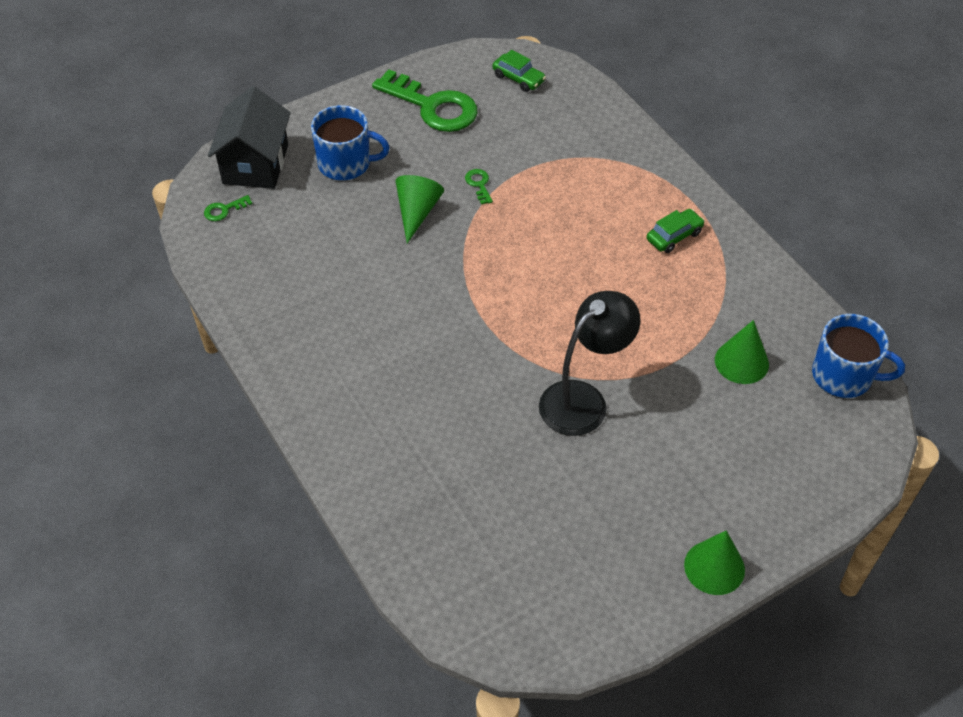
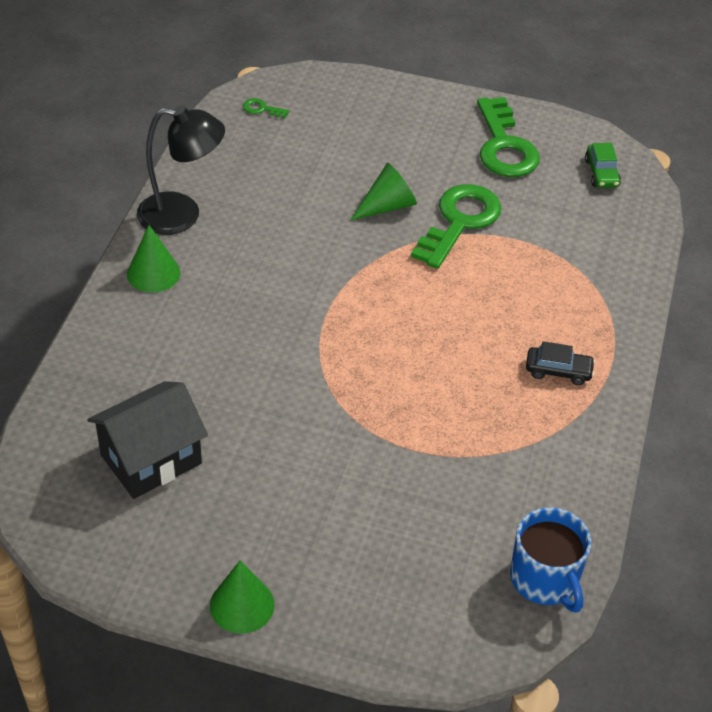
camera: 45 degrees right, 5 degrees down
black house [208,86,291,189] -> black house moved to [87,381,208,499]
blue mug [311,105,390,180] -> none
green key [465,169,493,205] -> green key [411,184,501,269], size x2.50
black lamp [539,291,641,436] -> black lamp moved to [137,106,225,235]
green car [647,209,705,253] -> black car [526,341,595,385]
green cone [715,320,769,384] -> green cone moved to [127,225,180,293]

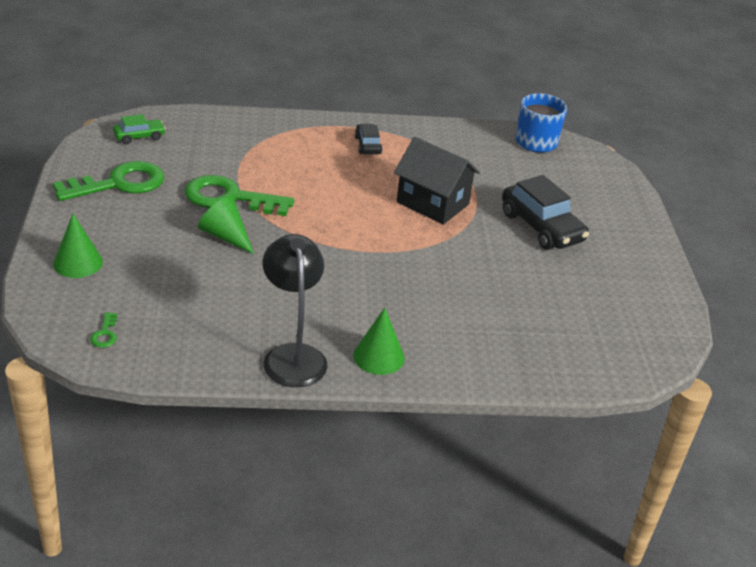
camera: 110 degrees left, 10 degrees down
black house [87,381,208,499] -> black house moved to [394,137,480,225]
green cone [210,560,274,634] -> green cone moved to [53,214,103,278]
none -> black car [502,175,589,250]

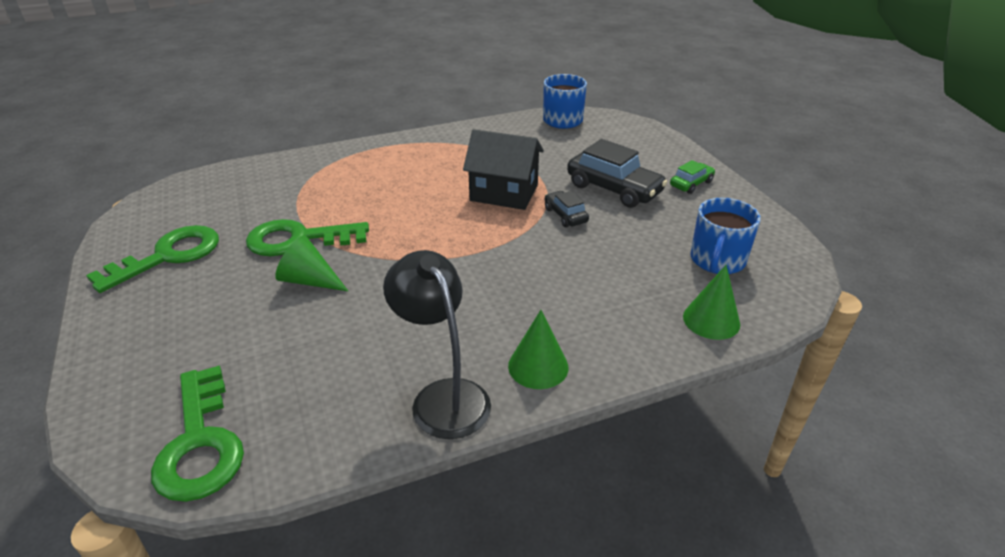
camera: 15 degrees left, 0 degrees up
green cone [53,214,103,278] -> green cone moved to [683,265,740,340]
green key [90,312,117,348] -> green key [151,366,244,502], size x2.50
green car [113,114,166,144] -> green car moved to [670,160,715,194]
black car [355,124,382,154] -> black car moved to [545,191,589,227]
none -> blue mug [690,198,761,274]

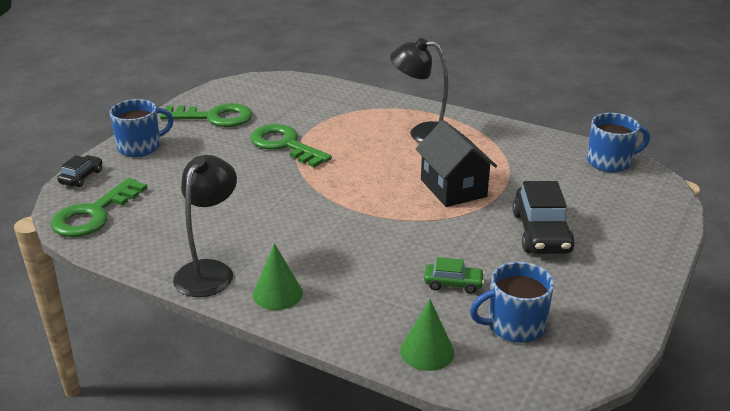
camera: 50 degrees right, 5 degrees down
green cone [275,235,348,291] -> none
black car [545,191,589,227] -> black car moved to [57,155,102,187]
green car [670,160,715,194] -> green car moved to [424,257,485,294]
none -> blue mug [110,99,173,157]
none -> black lamp [390,38,449,143]

